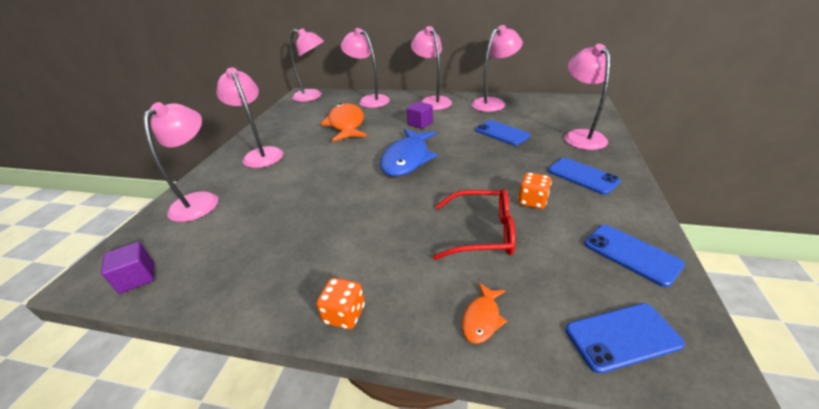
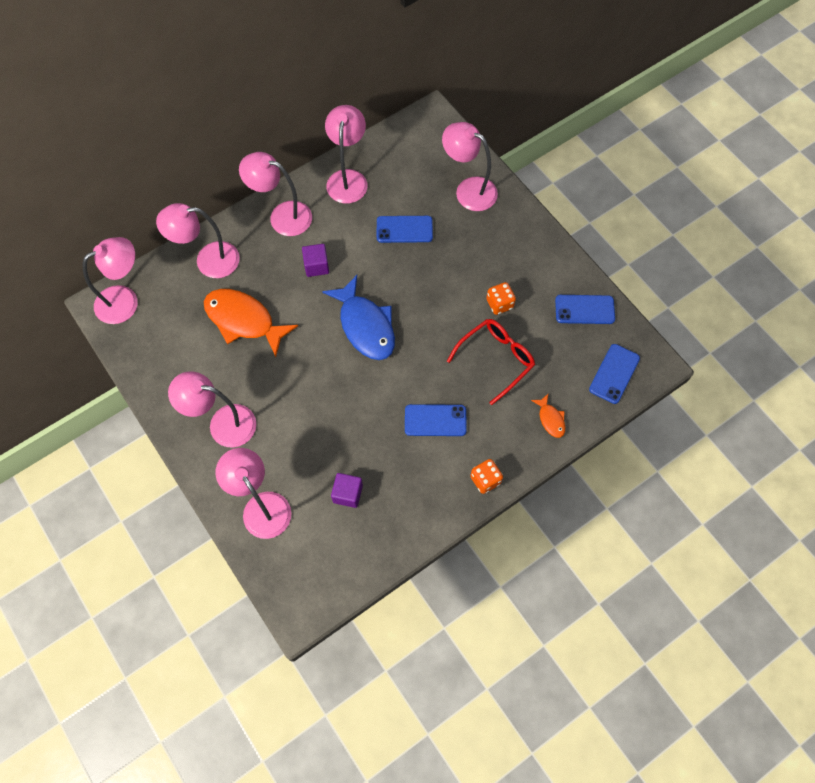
camera: 50 degrees left, 30 degrees up
purple cube [101,242,154,294] -> purple cube moved to [331,473,363,508]
blue phone [548,158,621,195] -> blue phone moved to [405,404,467,436]

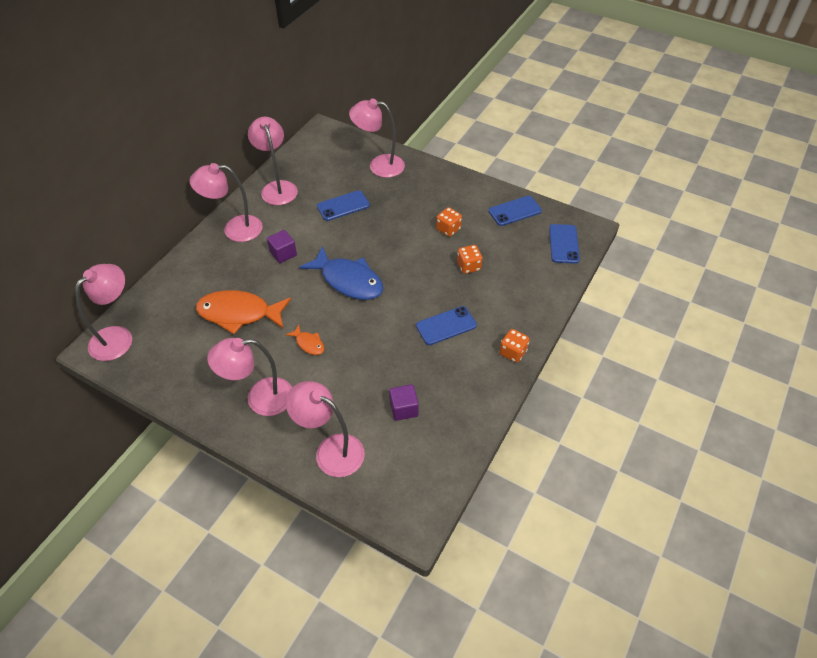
camera: 25 degrees left, 15 degrees down
pink lamp [156,203,240,278] -> none
red glasses [447,319,535,405] -> orange dice [457,245,483,274]
orange fish [531,394,565,438] -> orange fish moved to [286,325,324,355]

